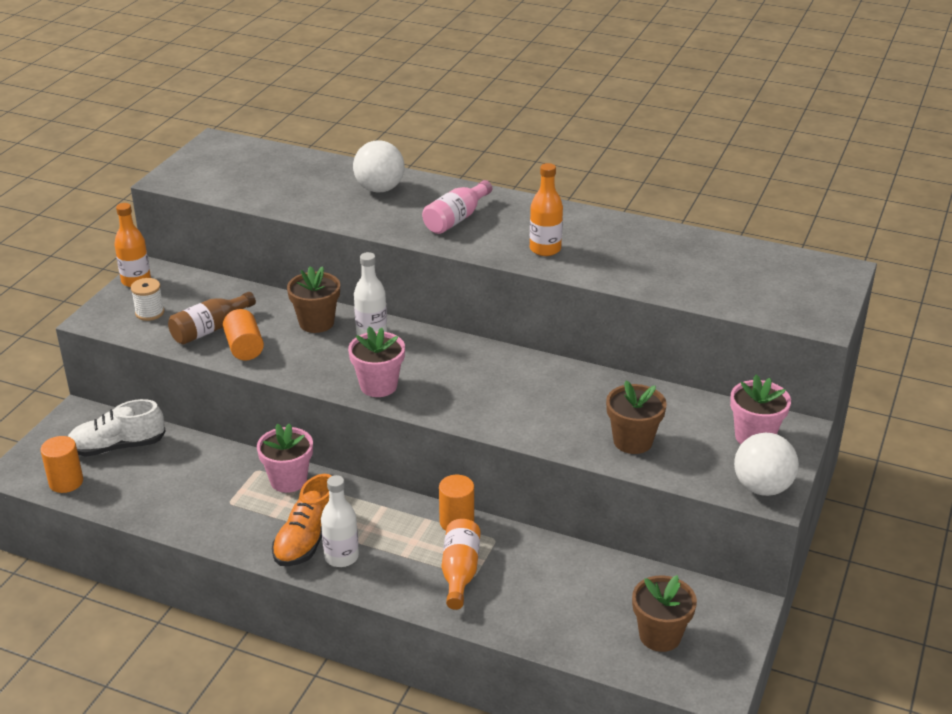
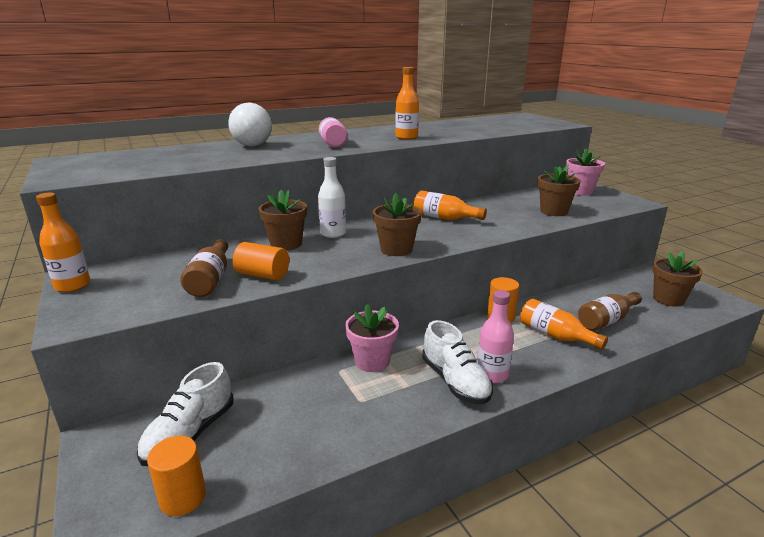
camera: 50 degrees left, 10 degrees down
white spool [131,278,164,321] -> none
orange shoe [272,474,331,566] -> white shoe [422,320,493,404]
white bottle [321,475,359,567] -> pink bottle [477,290,514,383]
pink flower pot [348,326,405,397] -> brown flower pot [373,193,422,256]
white ball [734,433,799,496] -> none
none -> orange bottle [414,191,487,220]
none -> brown bottle [578,292,642,331]

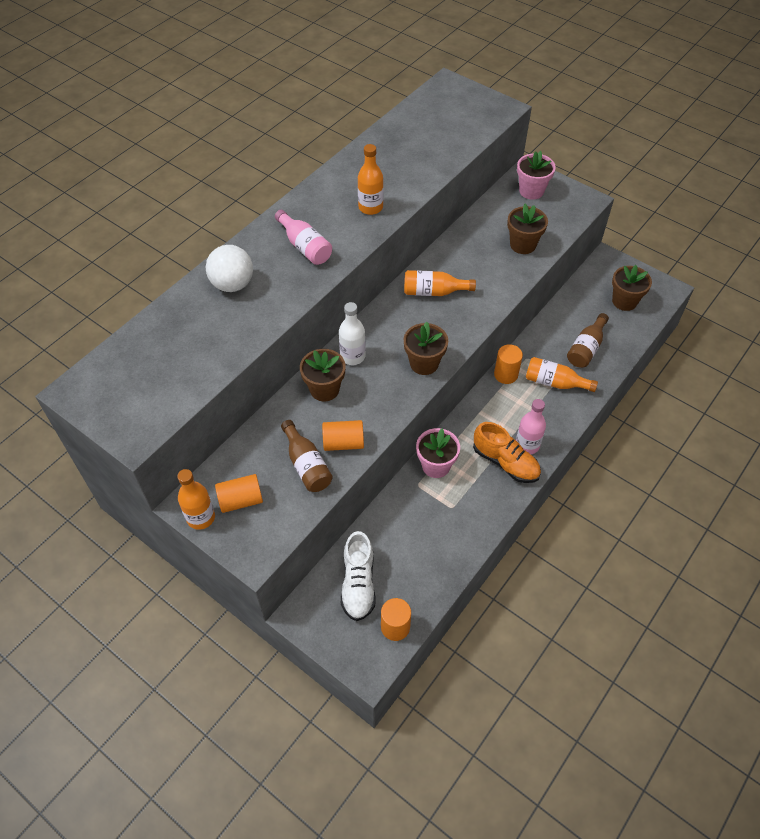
camera: 25 degrees left, 30 degrees up
white shoe [422,320,493,404] -> orange shoe [473,422,541,483]
none -> orange cylinder [215,474,263,513]

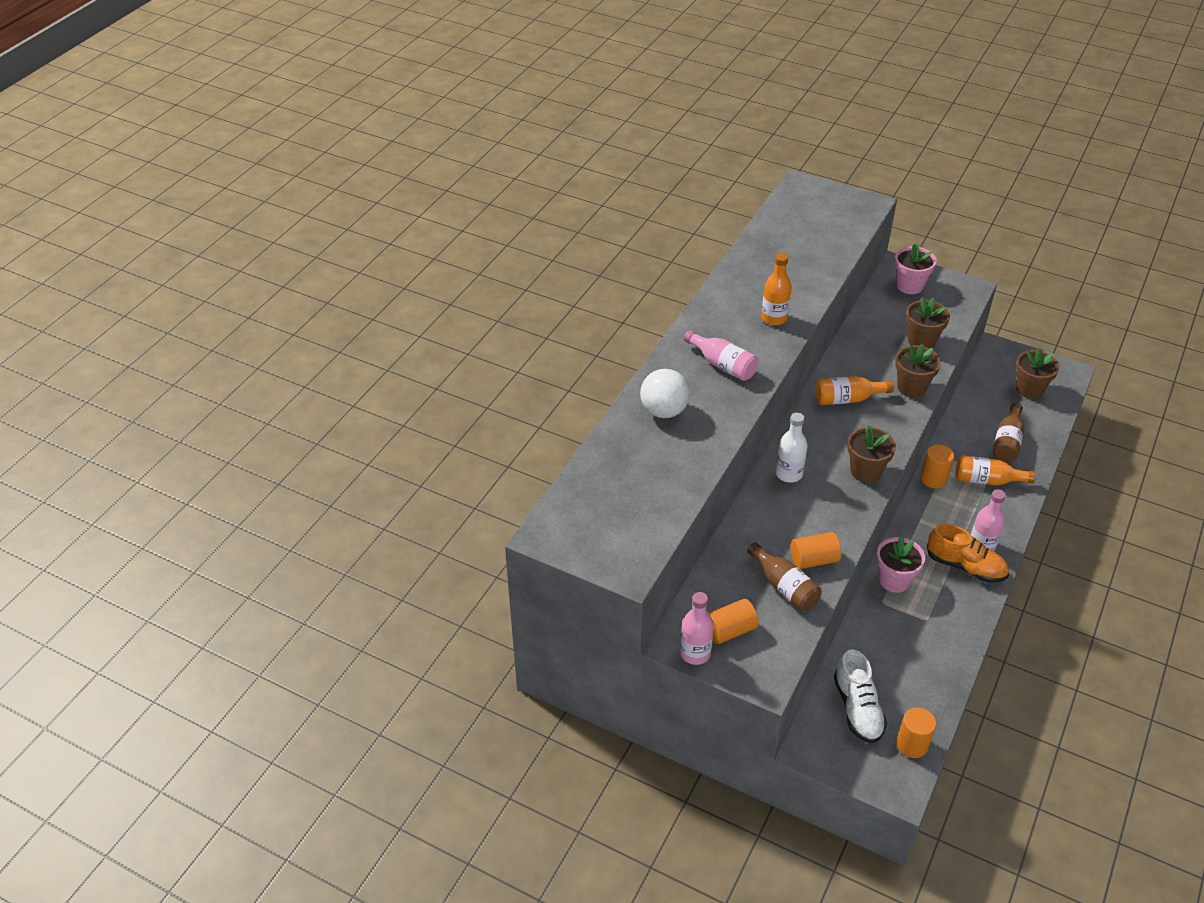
camera: 10 degrees left, 10 degrees down
orange bottle [177,469,215,530] -> pink bottle [680,592,714,665]
brown flower pot [300,349,346,401] -> brown flower pot moved to [895,344,941,398]

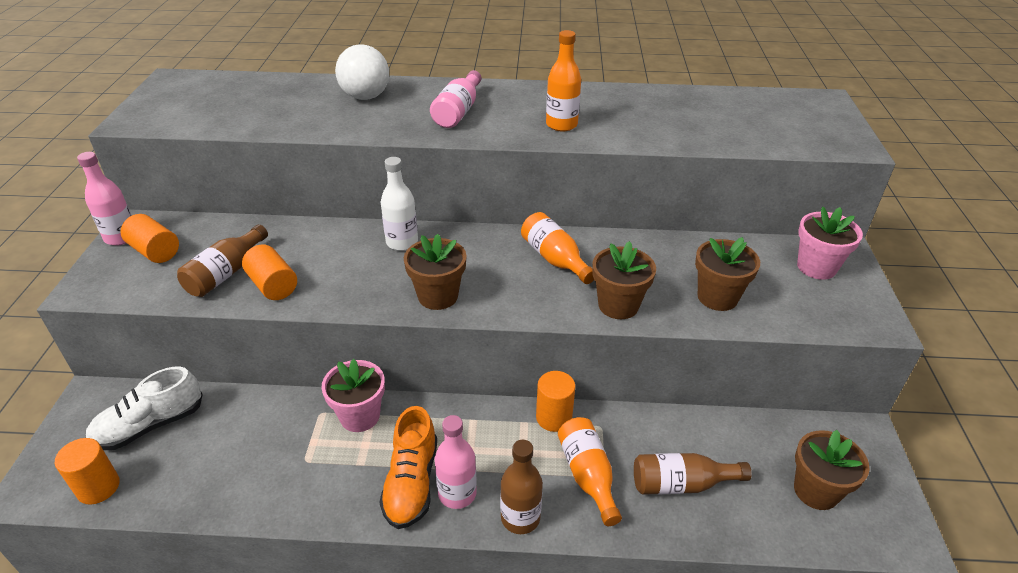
camera: 65 degrees right, 5 degrees down
none -> brown bottle [500,440,543,534]

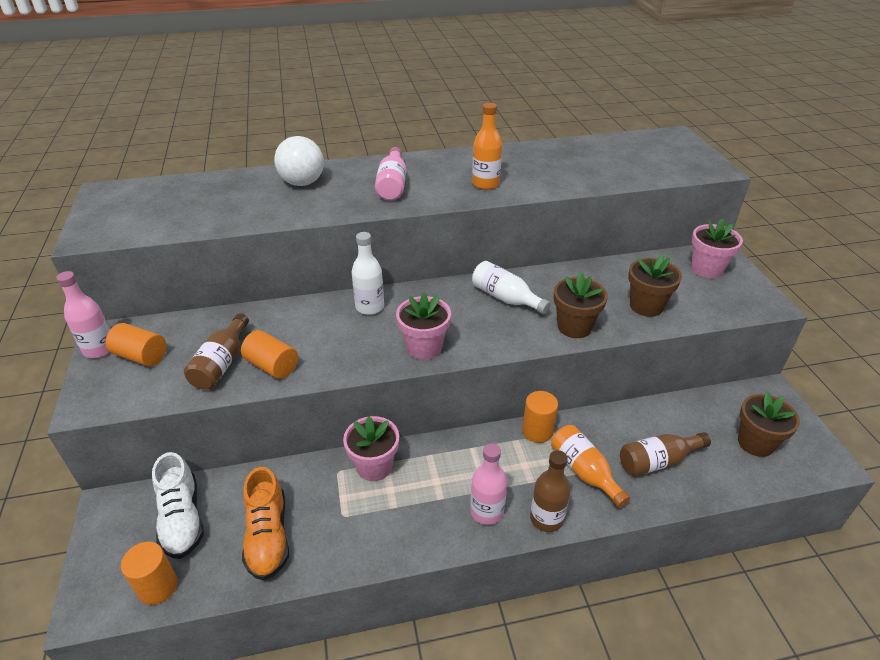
camera: 15 degrees left, 0 degrees up
white shoe [86,366,203,450] -> white shoe turned 60 degrees counterclockwise [152,452,204,559]
orange shoe [379,406,437,529] -> orange shoe moved to [242,467,289,581]
brown flower pot [404,234,467,310] -> pink flower pot [396,293,451,360]
orange bottle [521,212,594,284] -> white bottle [472,261,551,314]

